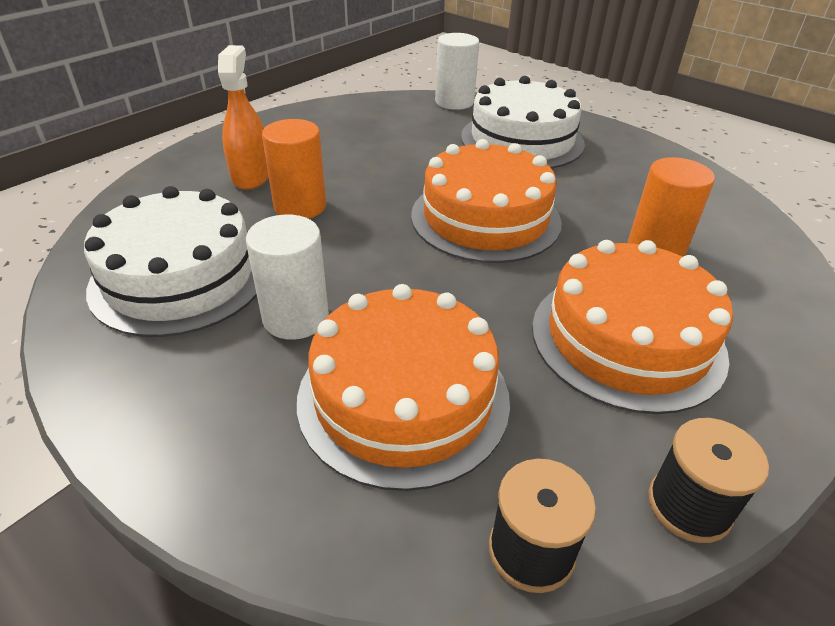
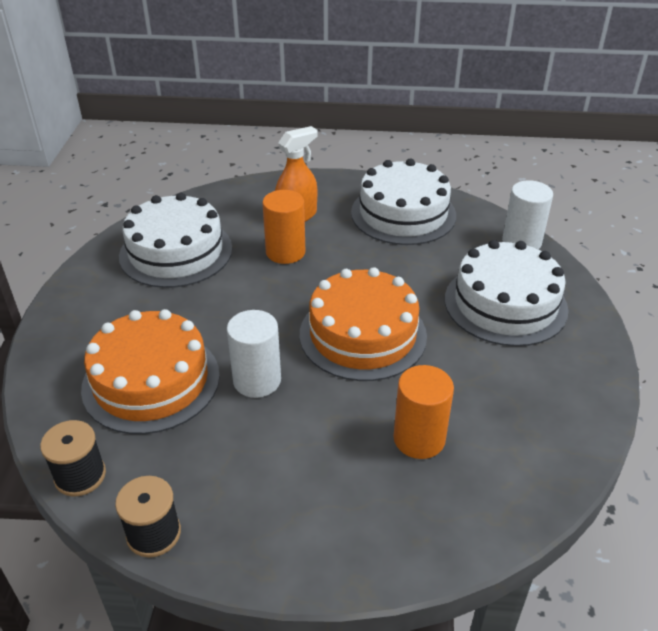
camera: 55 degrees right, 0 degrees up
white cylinder [246,214,329,340] -> white cylinder moved to [227,310,281,398]
orange cake [532,240,733,414] -> none
none -> white cake [351,159,456,245]

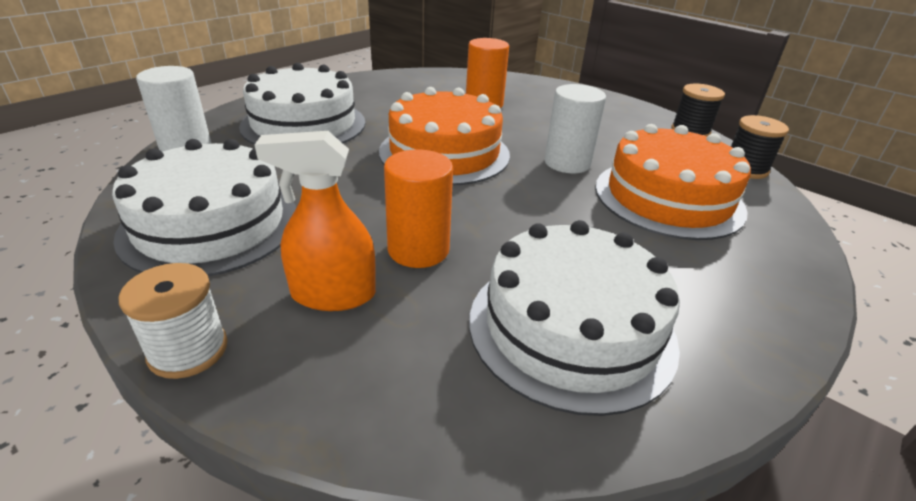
camera: 145 degrees left, 5 degrees down
none -> white spool [119,263,228,379]

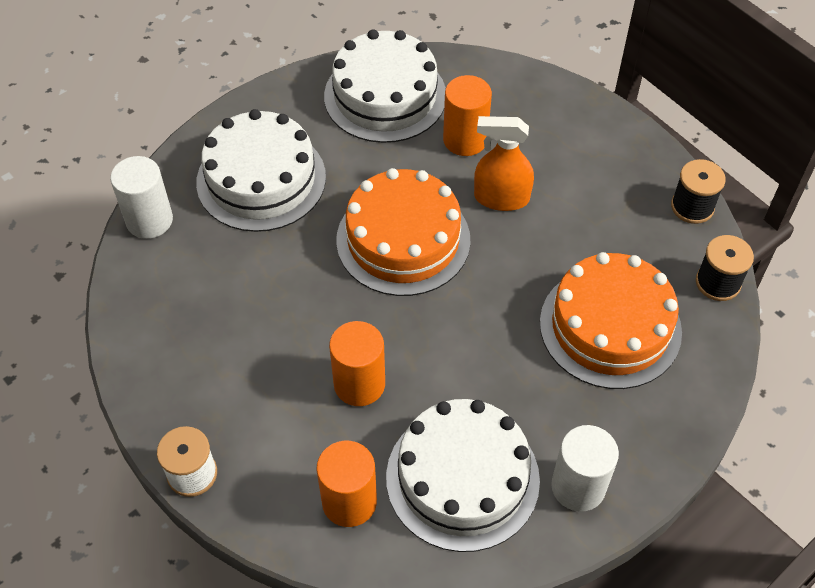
camera: 10 degrees right, 20 degrees up
white cake [112,139,296,277] -> white cake moved to [324,29,446,143]
orange spray bottle [255,131,376,311] -> orange spray bottle moved to [474,116,534,211]
white cylinder [544,84,606,174] -> white cylinder moved to [551,425,619,512]
none -> orange cylinder [316,441,377,527]

